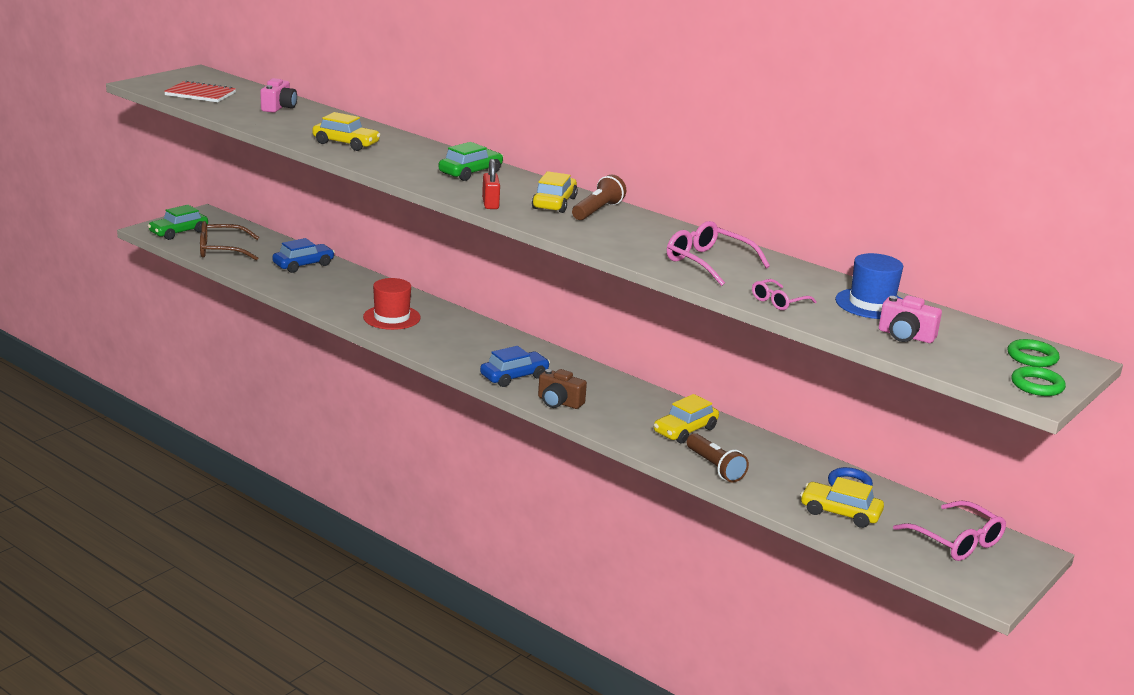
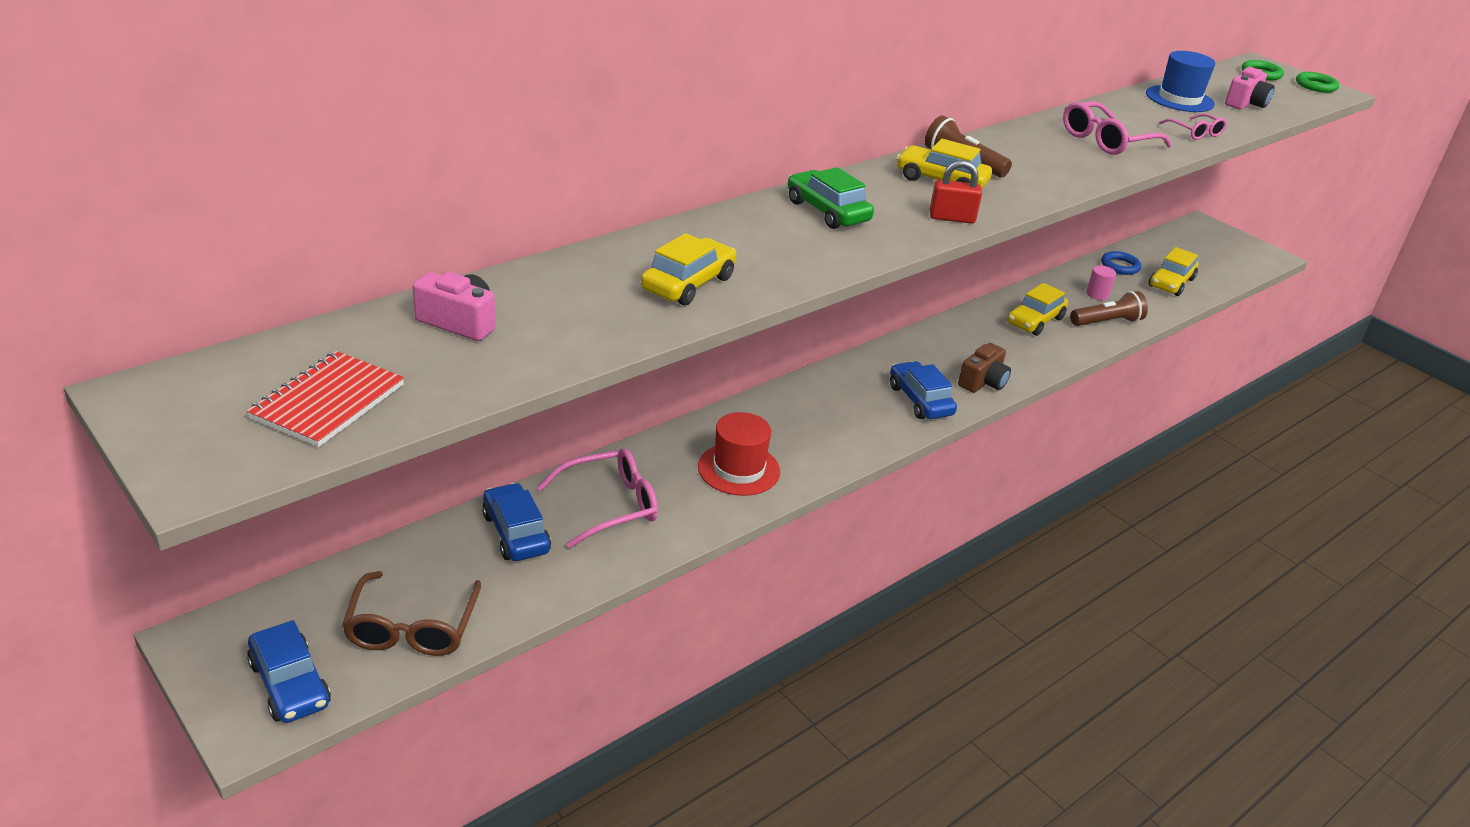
camera: 80 degrees left, 10 degrees up
green car [148,205,208,240] -> blue car [247,620,331,723]
yellow car [654,394,719,443] -> yellow car turned 75 degrees clockwise [1007,283,1068,336]
pink glasses [893,500,1006,561] -> pink glasses moved to [537,448,658,548]
none -> pink cylinder [1086,265,1116,300]

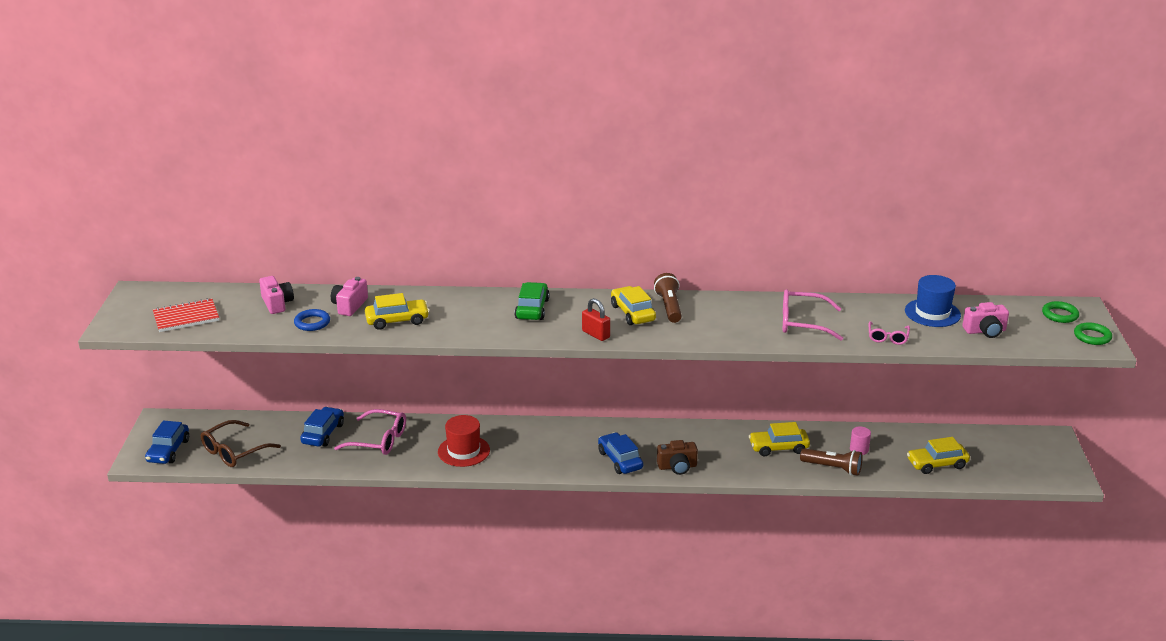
camera: 45 degrees right, 5 degrees down
blue car [890,361,957,419] -> blue car turned 45 degrees counterclockwise [598,432,643,474]
blue ring [1101,251,1141,275] -> blue ring moved to [294,309,330,331]
none -> pink camera [331,277,368,316]

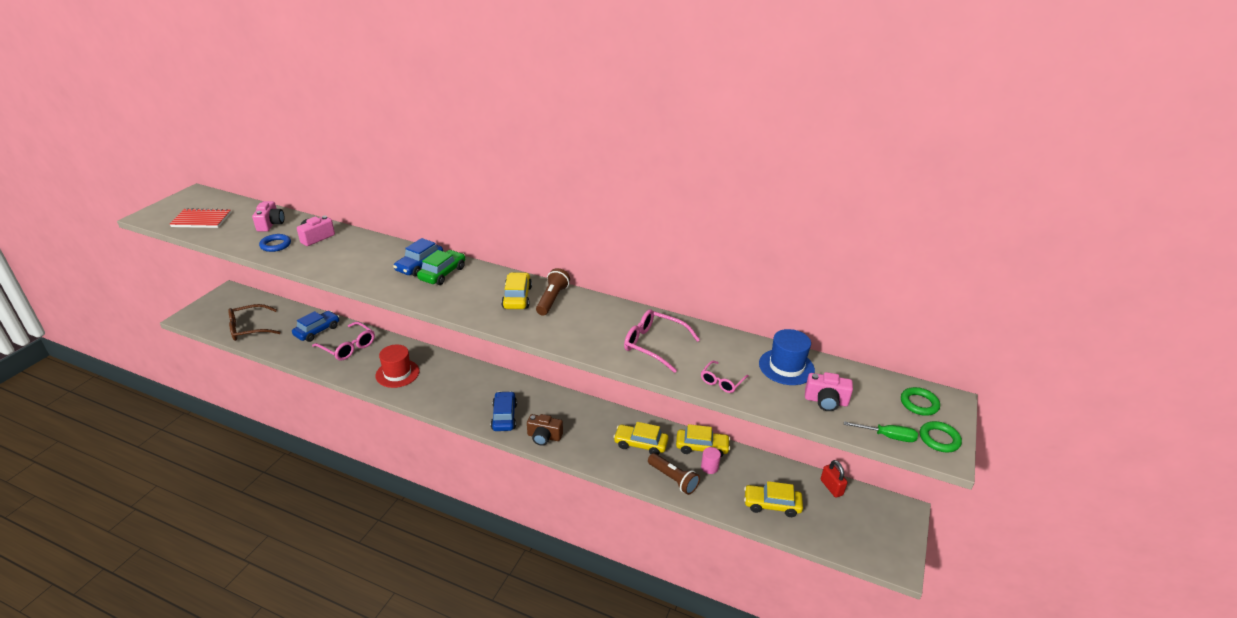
camera: 20 degrees right, 5 degrees up
blue car [145,421,189,464] -> blue car moved to [393,238,443,276]
yellow car [365,293,430,330] -> yellow car moved to [676,424,730,457]
red padlock [582,298,610,341] -> red padlock moved to [821,460,848,498]
none -> green screwdriver [844,421,918,442]

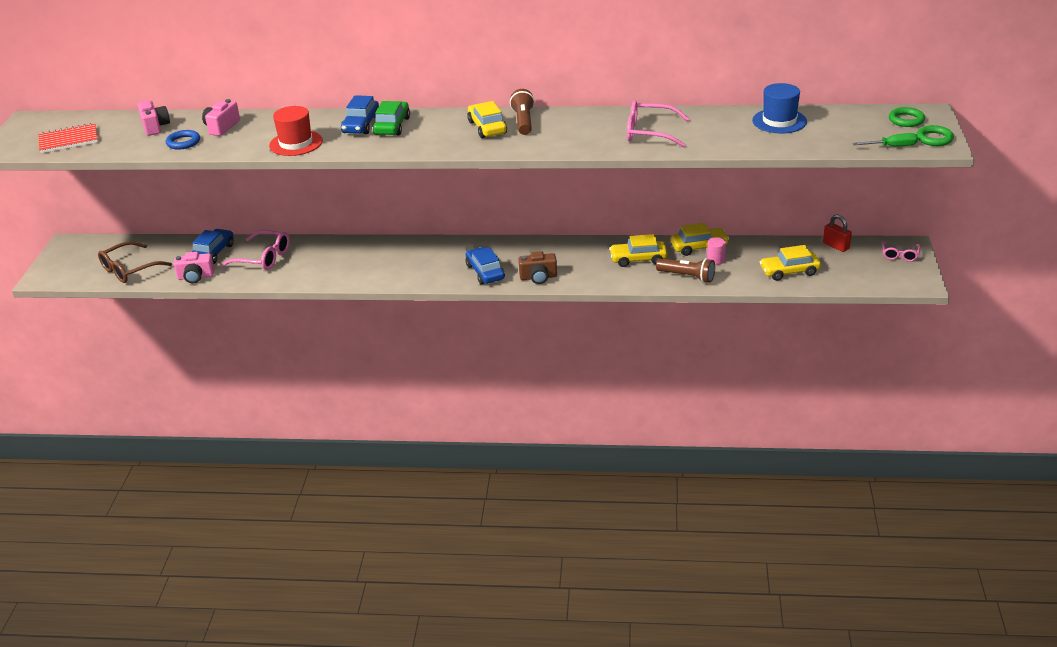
camera: 15 degrees left, 0 degrees up
red hat [376,344,420,388] -> red hat moved to [269,106,323,156]
pink glasses [701,361,749,393] -> pink glasses moved to [883,241,920,262]
pink camera [805,372,853,411] -> pink camera moved to [174,252,215,283]

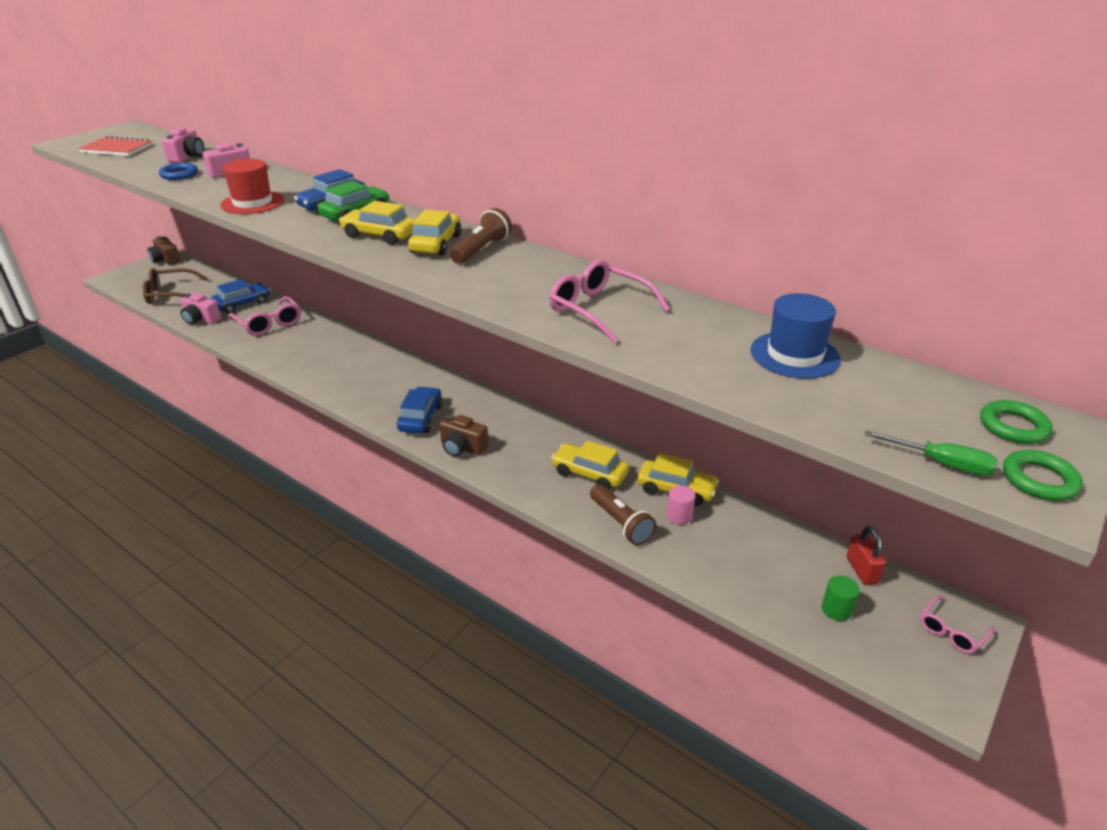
camera: 30 degrees right, 0 degrees up
yellow car [760,245,821,281] -> yellow car moved to [339,201,415,245]
none -> brown camera [147,236,180,265]
none -> green cylinder [822,575,860,621]

